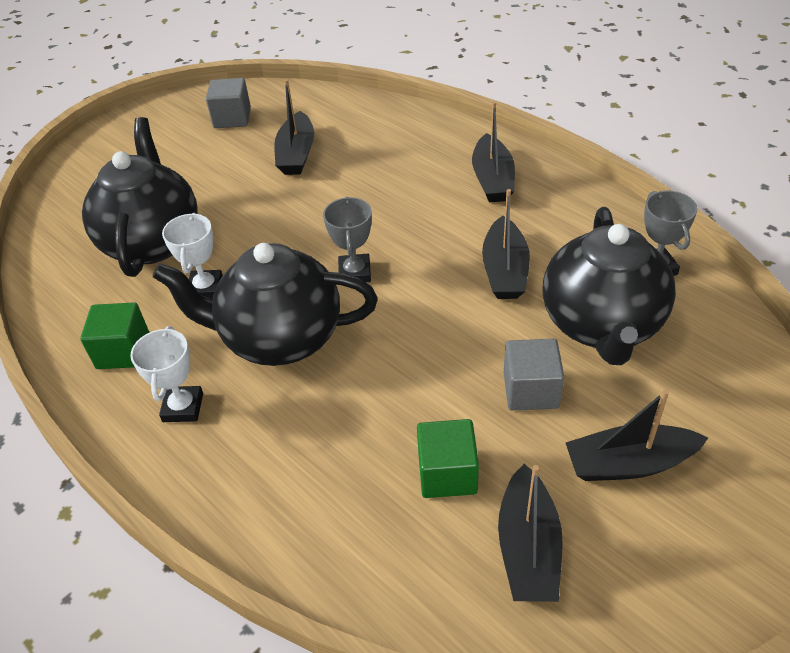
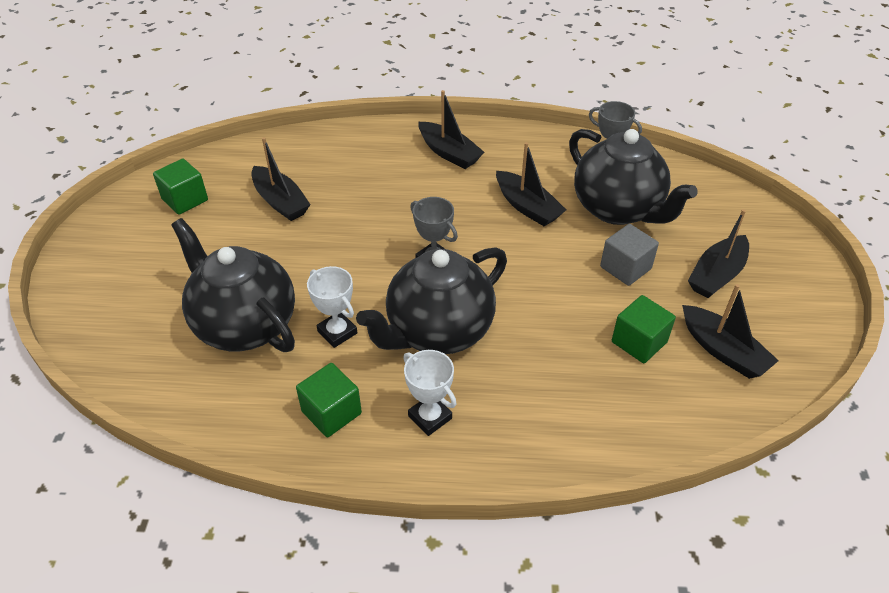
camera: 45 degrees left, 0 degrees up
grey cube [206,78,251,128] -> green cube [153,159,208,215]

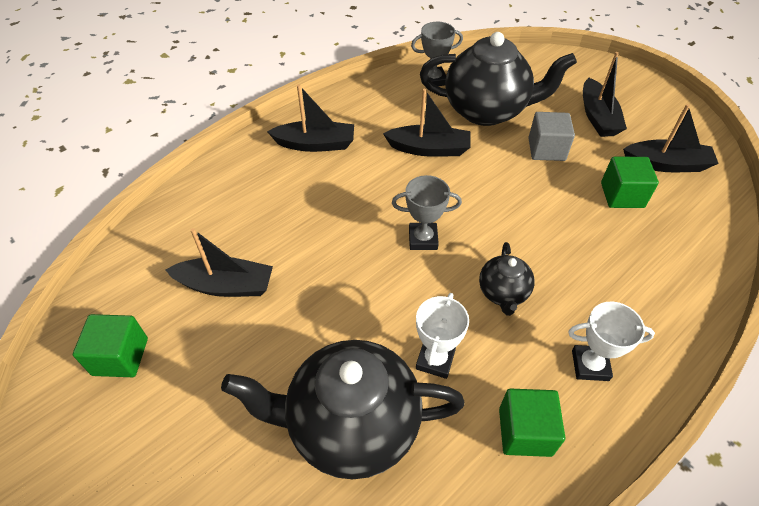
camera: 45 degrees left, 5 degrees up
white trophy [307,266,357,348] -> white trophy turned 75 degrees counterclockwise [416,293,469,379]
black teapot [356,247,507,354] -> black teapot [479,242,535,316], size x0.48

